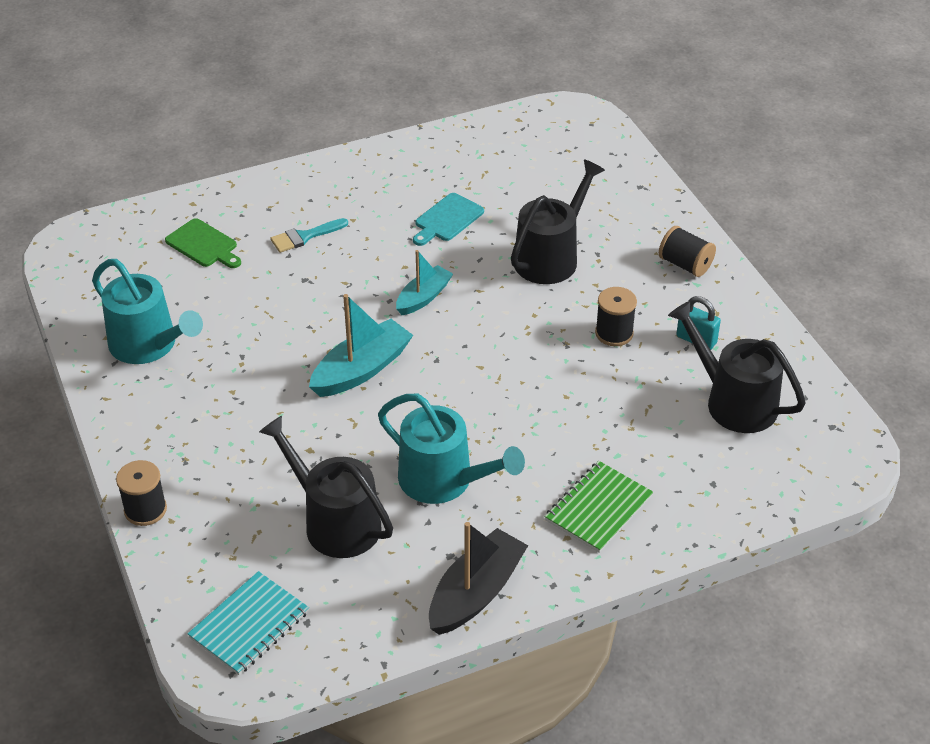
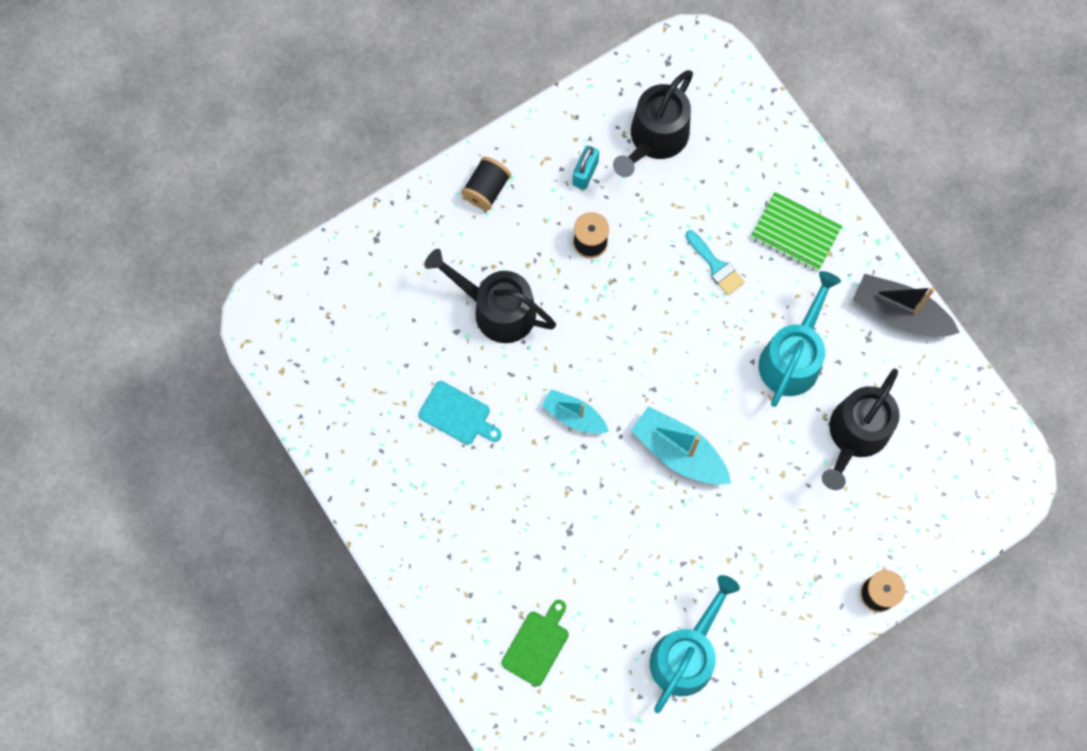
camera: 100 degrees left, 30 degrees up
turquoise notebook [187,571,309,675] -> none
turquoise brush [270,218,348,253] -> turquoise brush moved to [685,230,745,295]

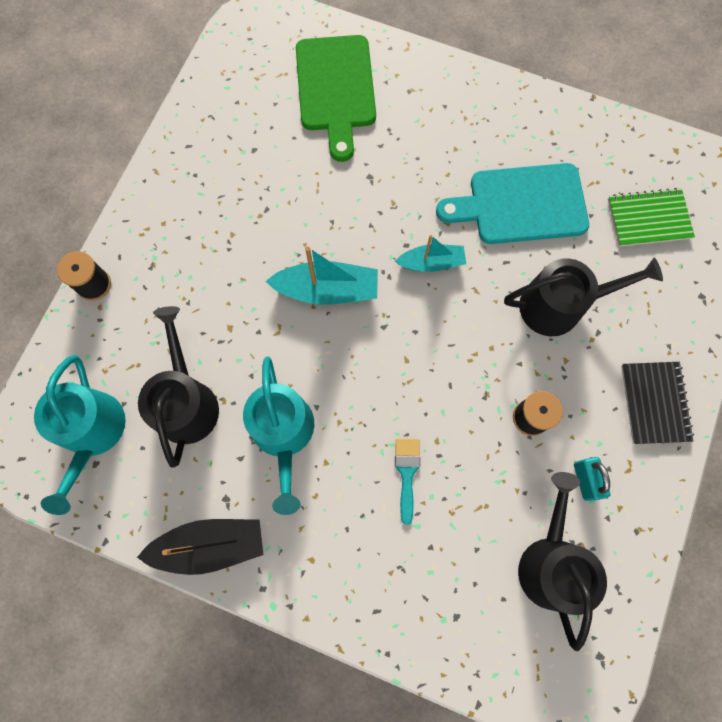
camera: 145 degrees right, 0 degrees up
turquoise cutting board [418,381,502,444] -> turquoise cutting board [436,163,589,244], size x1.85
black spool [461,157,511,210] -> black notebook [621,362,694,444]
green cutting board [502,600,569,686] -> green cutting board [296,35,376,162], size x1.85
turquoise watering can [650,575,740,713] -> turquoise watering can moved to [34,355,126,515]
turquoise brush [685,230,745,295] -> turquoise brush turned 75 degrees clockwise [395,439,420,525]
green notebook [750,192,842,272] -> green notebook moved to [608,188,695,247]

